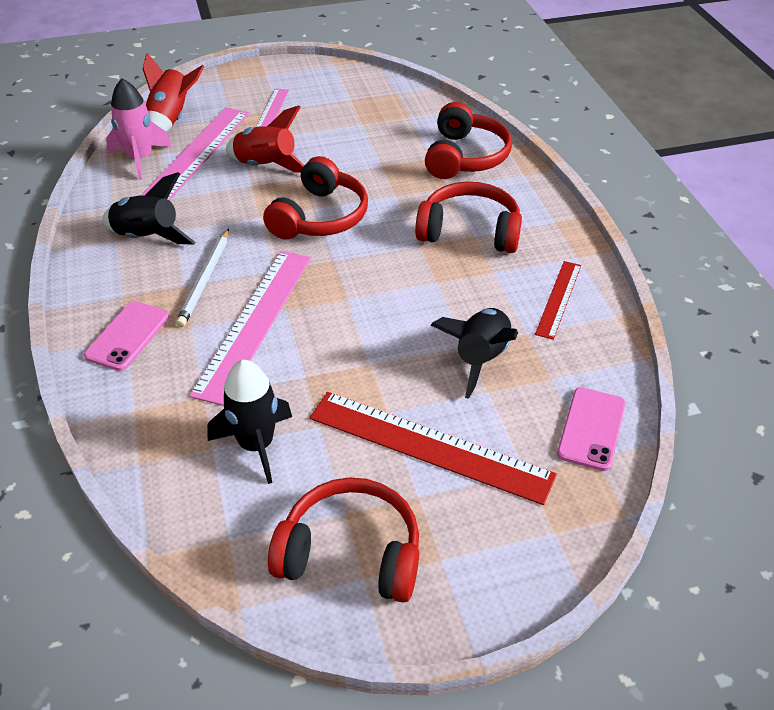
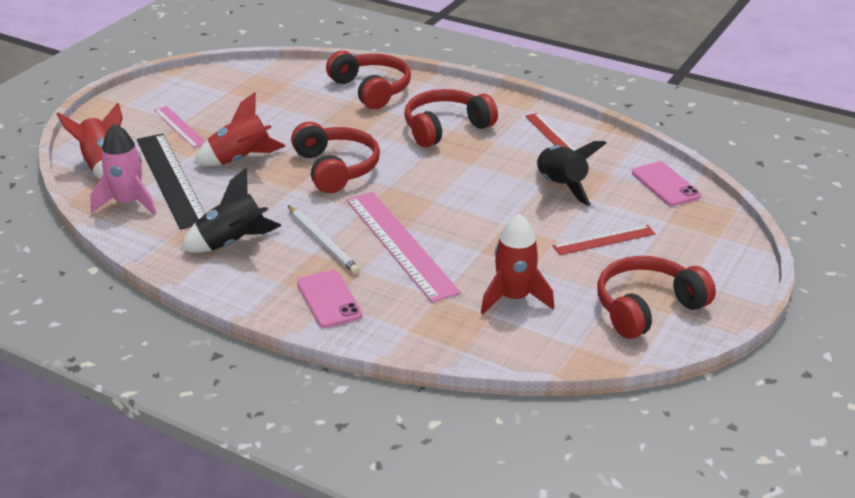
camera: 45 degrees left, 10 degrees down
pink ruler [140,107,249,201] -> black ruler [137,133,205,229]
black rocket [207,360,292,484] -> red rocket [481,214,554,314]
red ruler [310,392,557,505] -> red ruler [553,225,656,255], size x0.54

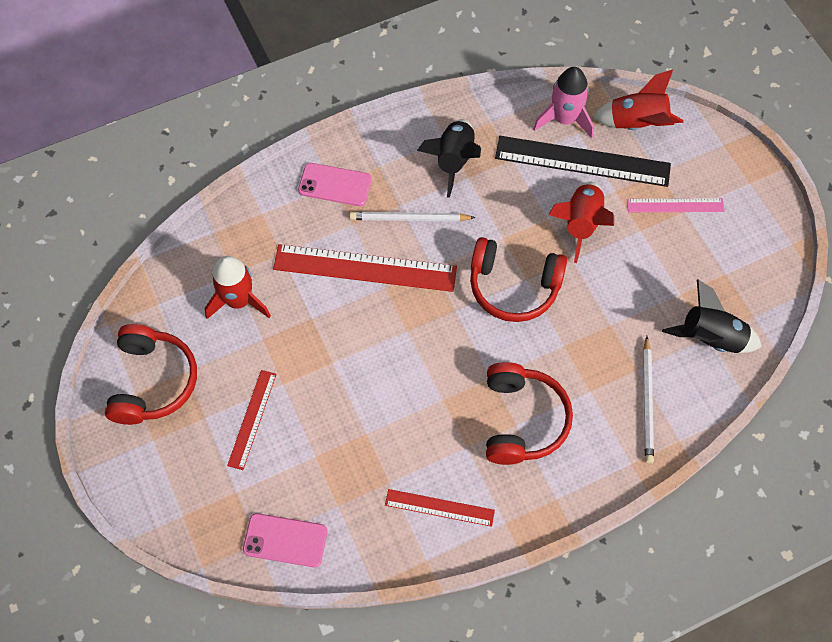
camera: 125 degrees right, 30 degrees up
red headphones [326,51,411,109] -> white pencil [643,336,654,463]
pink ruler [346,192,461,303] -> red ruler [273,244,457,292]
black rocket [537,141,606,206] -> black rocket moved to [662,279,762,353]

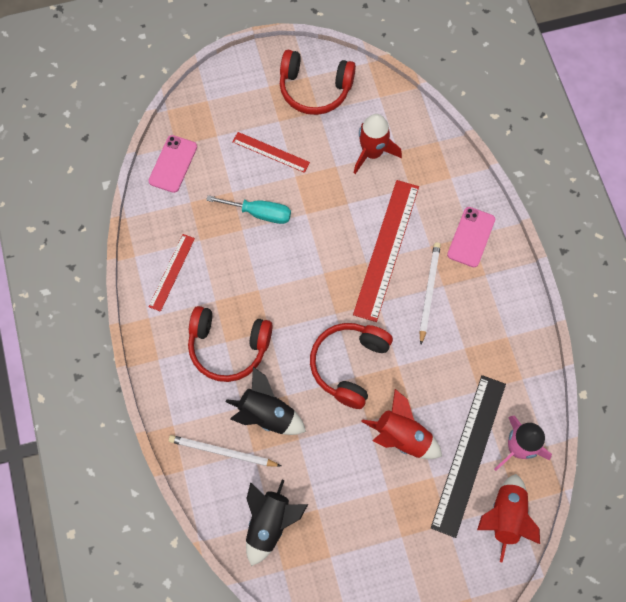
camera: 100 degrees right, 5 degrees up
black rocket [417,119,481,198] -> black rocket moved to [225,367,306,435]
pink ruler [627,198,725,212] -> none
none -> turquoise screwdriver [206,195,291,224]

